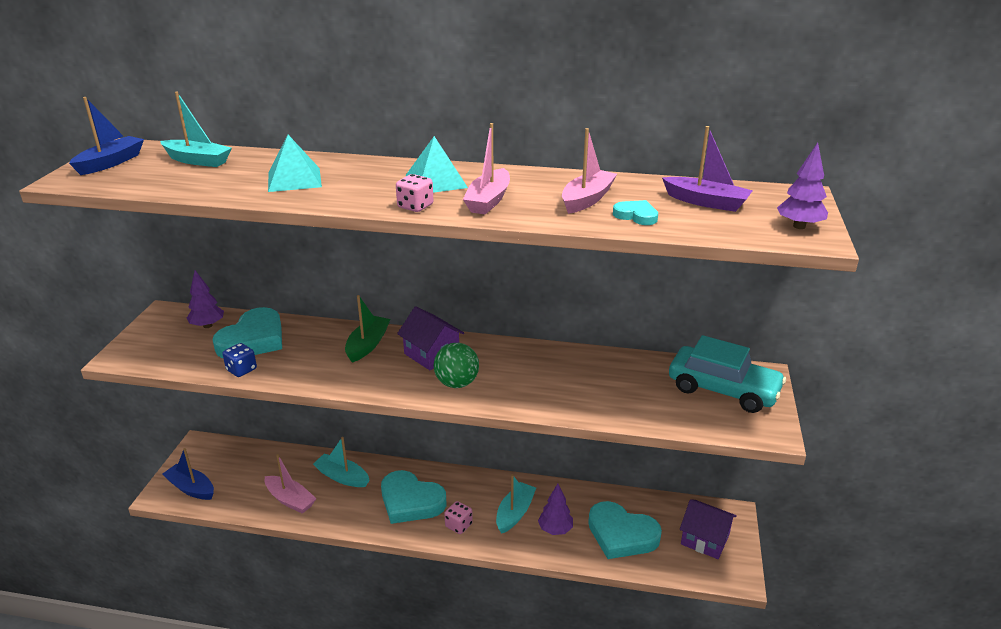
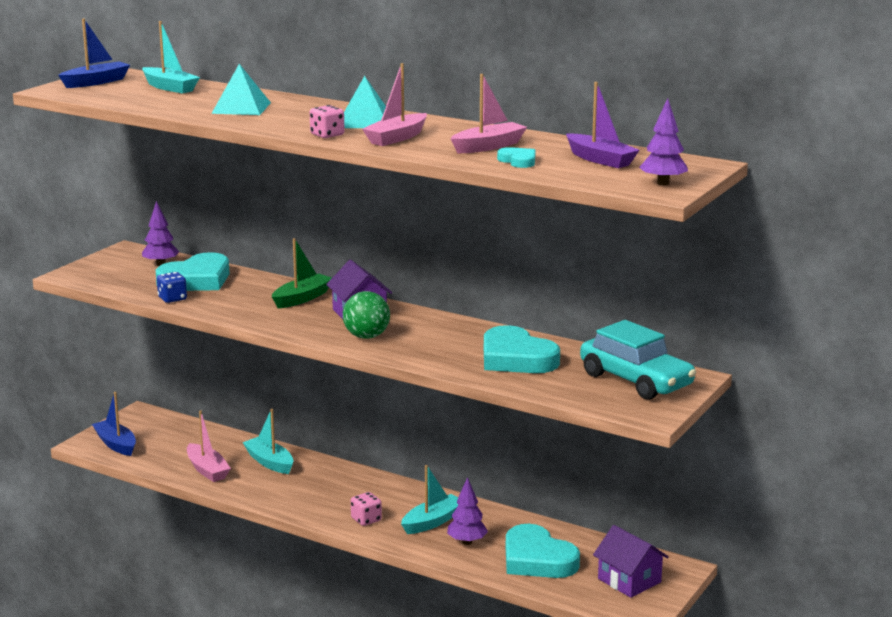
camera: 20 degrees right, 10 degrees down
turquoise heart [381,470,446,524] -> turquoise heart moved to [484,325,560,373]

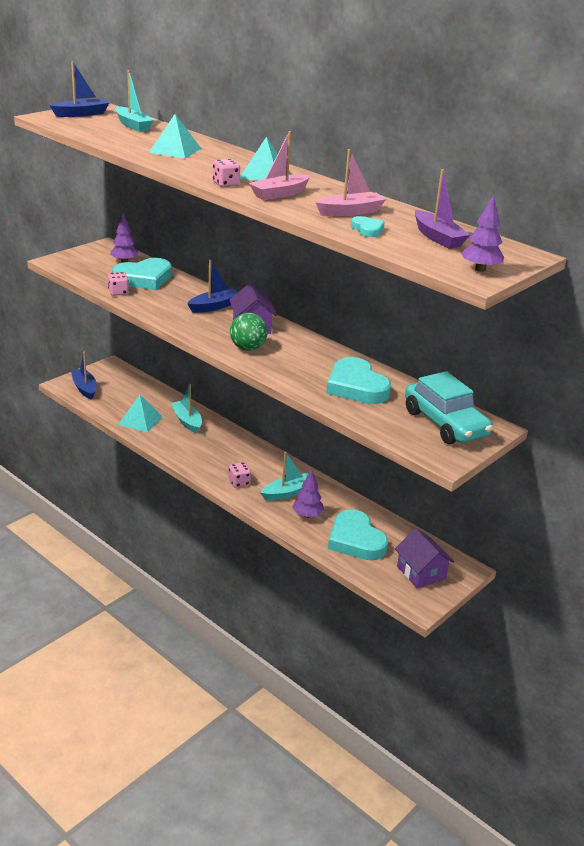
camera: 10 degrees right, 10 degrees up
blue dice [157,272,187,303] -> pink dice [108,272,129,296]
pink boat [187,410,231,482] -> turquoise pyramid [118,395,163,432]
green boat [272,238,332,308] -> blue boat [187,260,238,313]

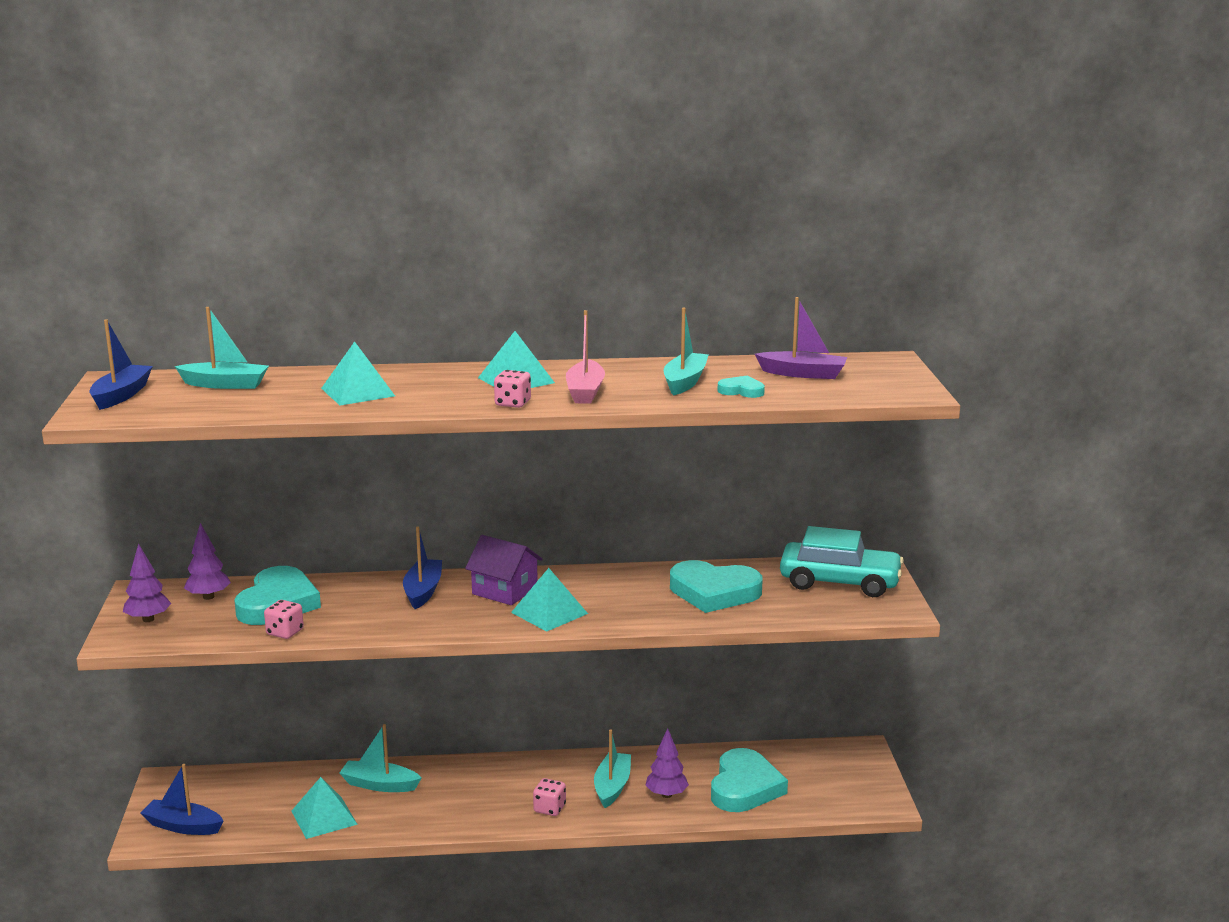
camera: 45 degrees left, 10 degrees down
green ball [230,313,268,351] -> turquoise pyramid [511,568,588,632]
pink boat [315,149,386,216] -> turquoise boat [664,307,709,395]
turquoise heart [328,509,388,560] -> turquoise heart turned 90 degrees counterclockwise [711,748,788,812]
purple house [395,528,454,589] -> none
purple tree [461,195,504,272] -> purple tree moved to [123,543,171,622]

